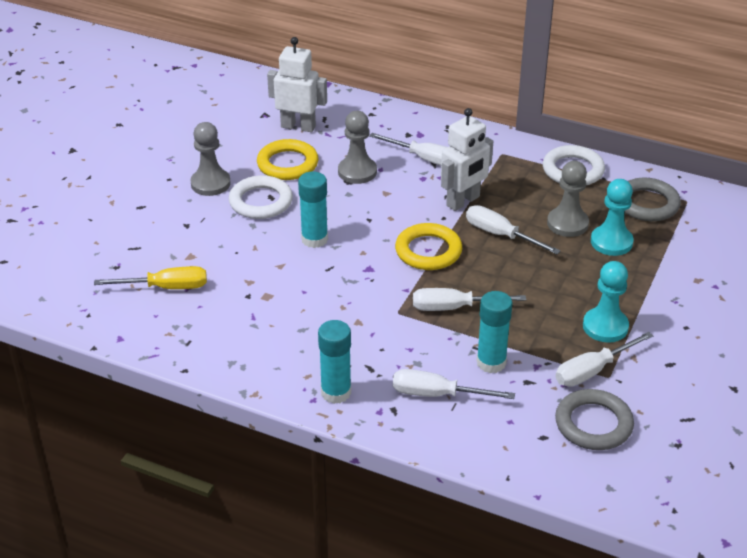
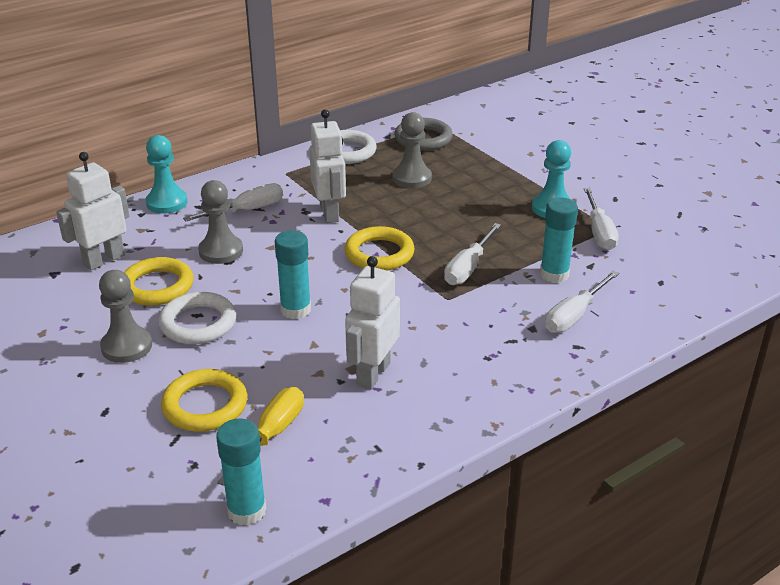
camera: 60 degrees left, 5 degrees down
turquoise glue stick [318,320,351,404] -> turquoise glue stick moved to [216,418,266,526]
white screwdriver [466,205,560,254] -> none
grey ring [555,389,634,450] -> none
turquoise pawn [591,179,634,256] -> turquoise pawn moved to [146,135,188,214]
none -> yellow ring [161,369,247,432]
none -> white robot [345,256,400,390]

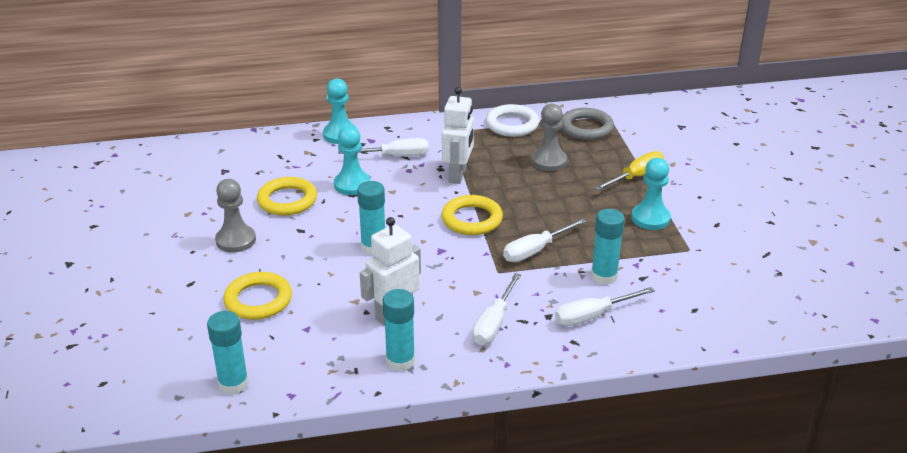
camera: 25 degrees right, 0 degrees up
white robot [56,152,129,270] -> none
white ring [158,292,236,344] -> none
grey pawn [198,180,243,264] -> turquoise pawn [334,126,371,195]
yellow screwdriver [217,387,304,486] -> yellow screwdriver moved to [594,151,664,191]
white screwdriver [584,188,619,250] -> white screwdriver moved to [473,273,521,345]
none -> turquoise glue stick [383,289,415,371]

